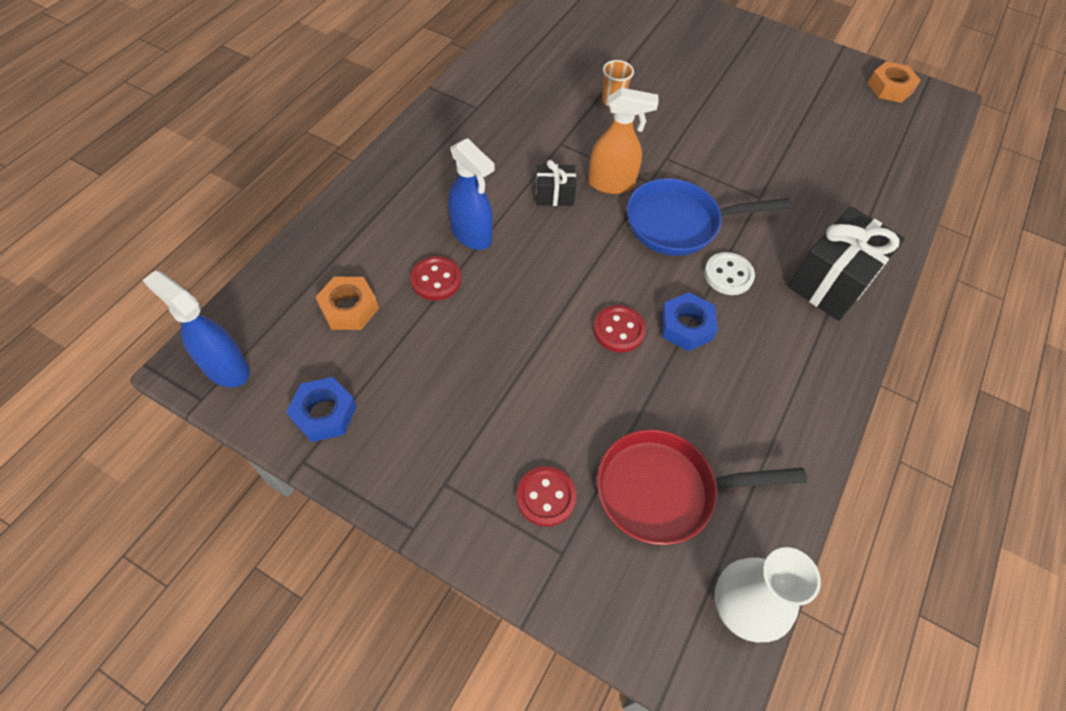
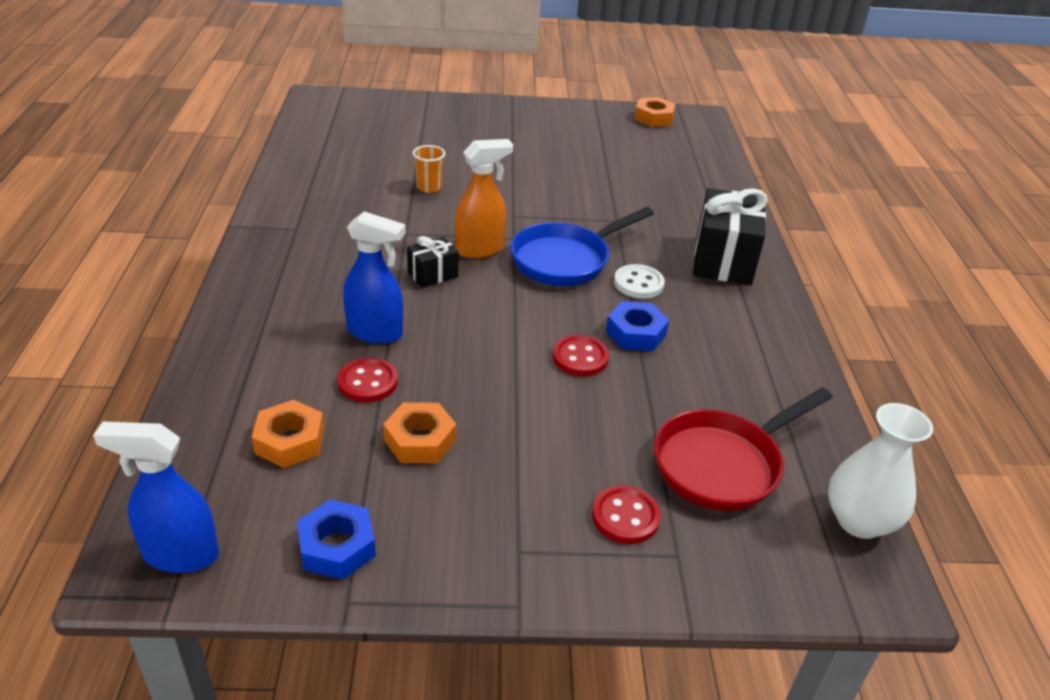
camera: 30 degrees left, 20 degrees down
none -> orange nut [383,402,456,463]

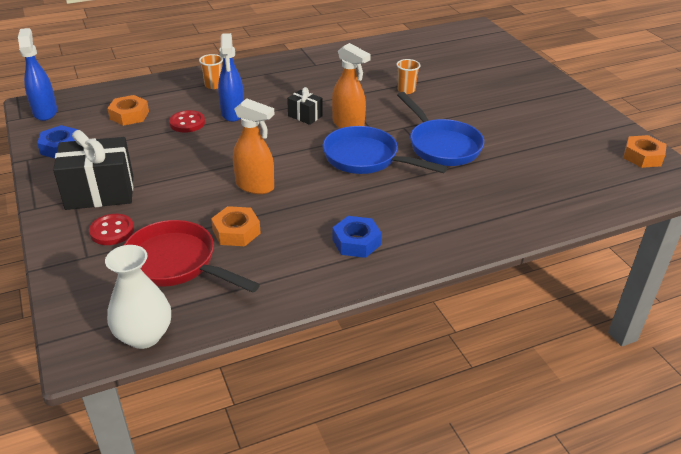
camera: 70 degrees right, 0 degrees up
orange nut [383,402,456,463] -> orange nut moved to [211,206,261,246]
red button [553,335,609,376] -> orange spray bottle [233,98,275,194]
blue nut [606,301,669,351] -> blue nut moved to [332,216,382,258]
white button [614,264,665,299] -> none
black gift [693,188,768,285] -> black gift moved to [53,130,133,210]
none -> orange cup [199,54,223,89]
none -> blue pan [397,92,484,166]

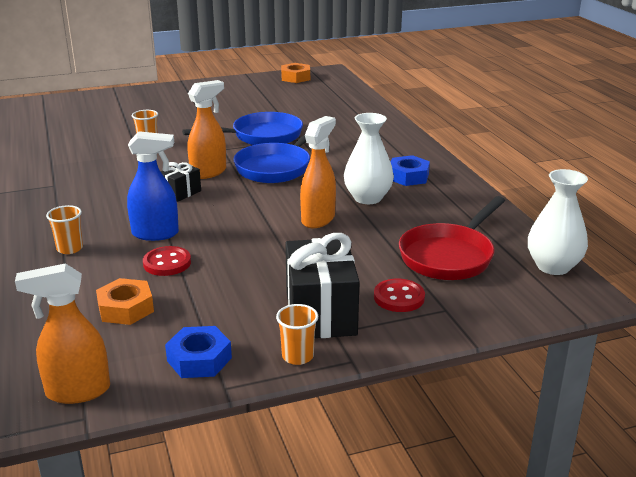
camera: 85 degrees left, 10 degrees down
blue spray bottle [18,28,57,121] -> orange spray bottle [15,263,110,404]
orange nut [211,206,261,246] -> none
none -> orange cup [276,304,318,365]
none -> white vase [344,113,394,204]

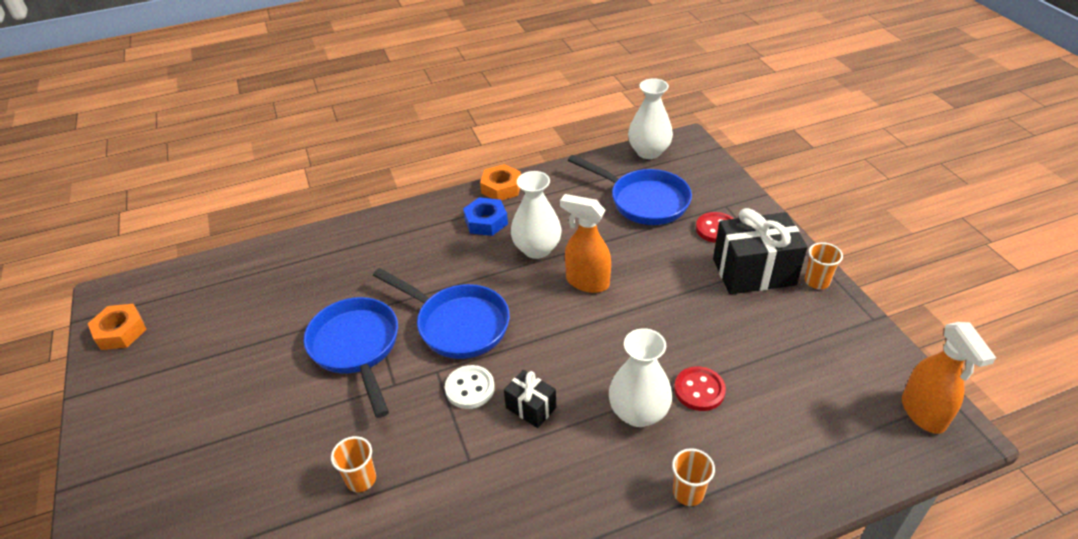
camera: 90 degrees left, 15 degrees up
orange nut [96,278,154,325] -> orange nut moved to [480,164,521,200]
blue spray bottle [127,131,179,241] -> white vase [609,328,673,427]
blue nut [165,326,232,378] -> none
orange spray bottle [187,80,226,179] -> white button [445,365,495,409]
red pan [399,196,505,280] -> blue pan [568,155,692,225]

